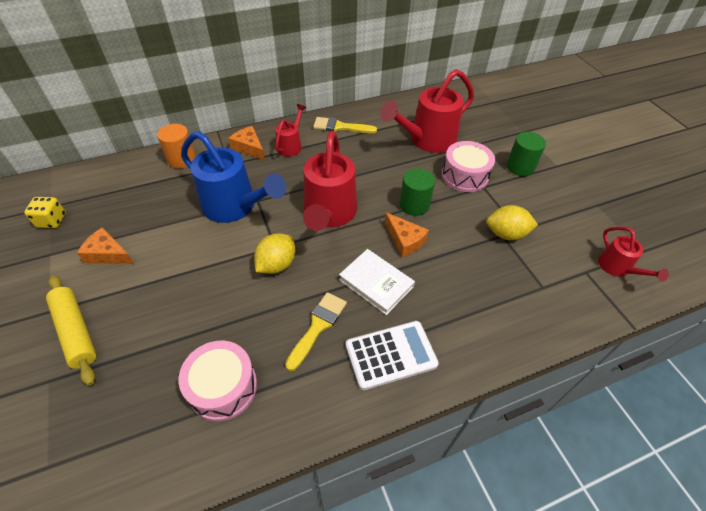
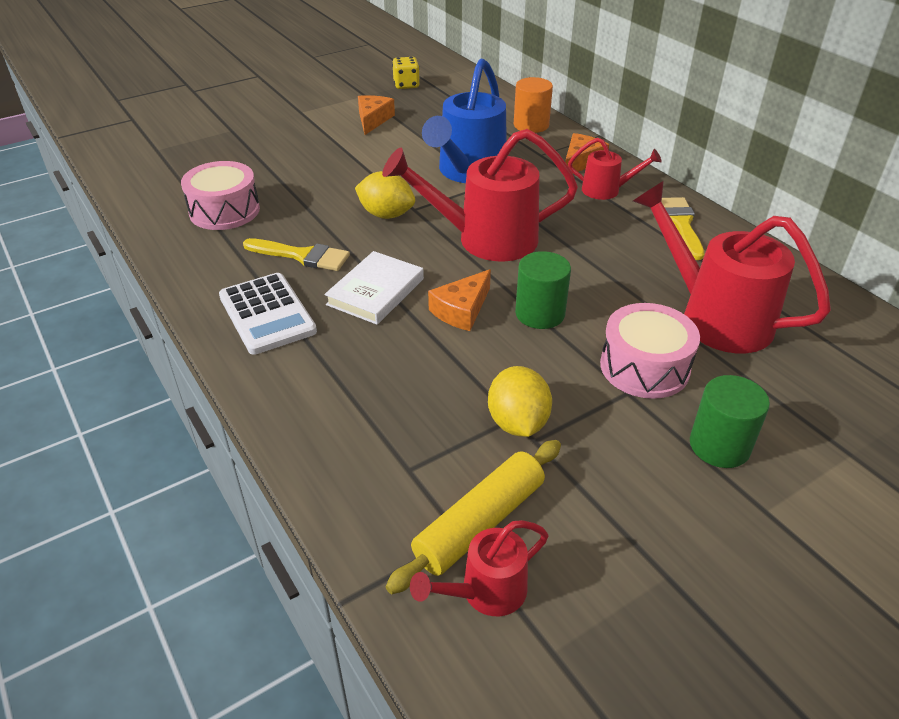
camera: 80 degrees right, 10 degrees down
yellow rolling pin [46,275,97,386] -> yellow rolling pin moved to [386,440,561,594]

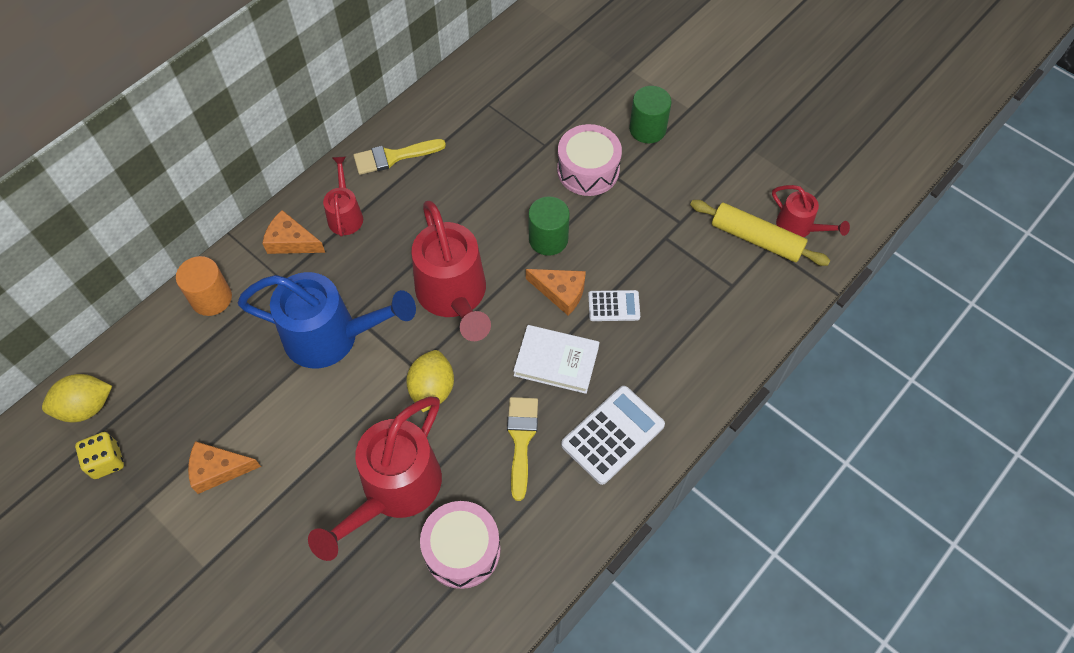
camera: 105 degrees left, 20 degrees up
yellow lemon [488,366,552,437] -> yellow lemon moved to [42,374,112,422]
red watering can [633,181,831,353] -> red watering can moved to [308,397,442,561]
none -> white calculator [588,290,640,321]

